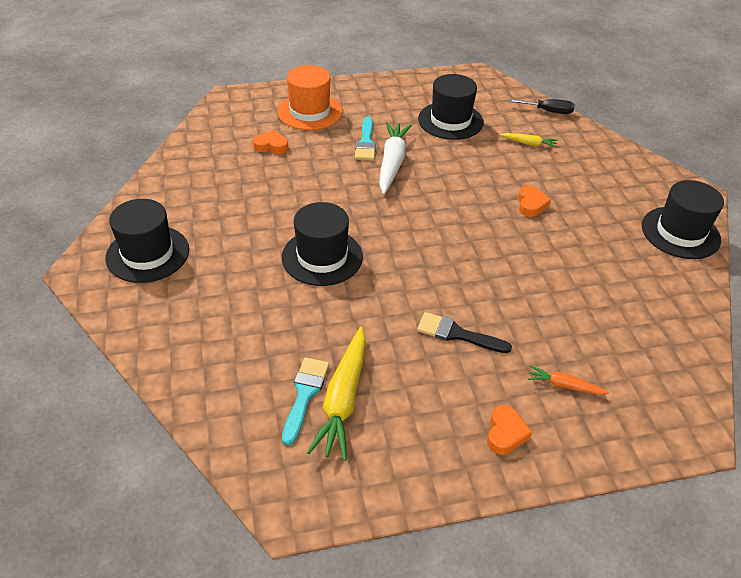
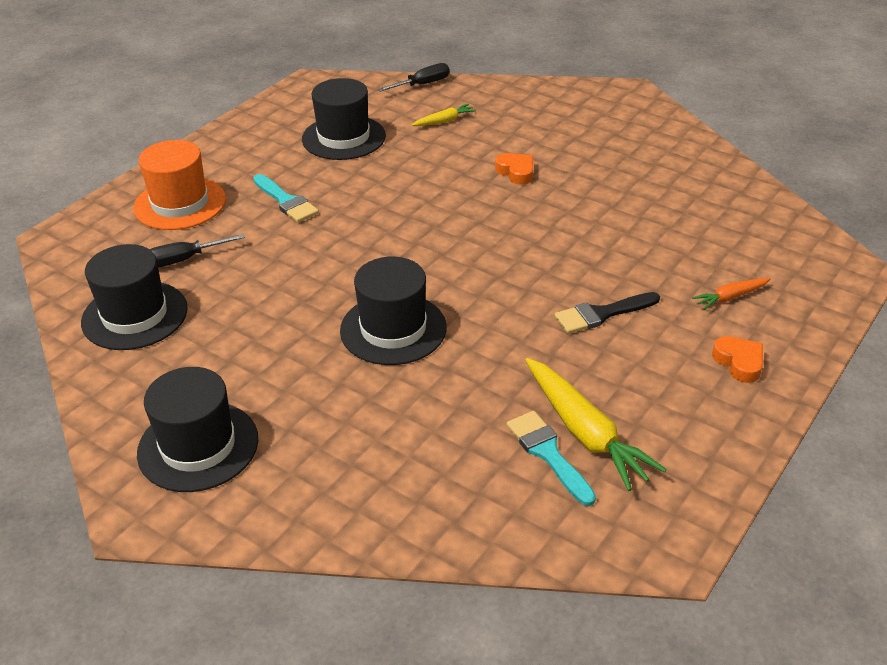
camera: 40 degrees left, 5 degrees down
orange heart [253,129,288,154] -> black screwdriver [150,234,245,268]
white carrot [379,122,412,194] -> none
black hat [642,180,724,259] -> black hat moved to [81,244,188,350]

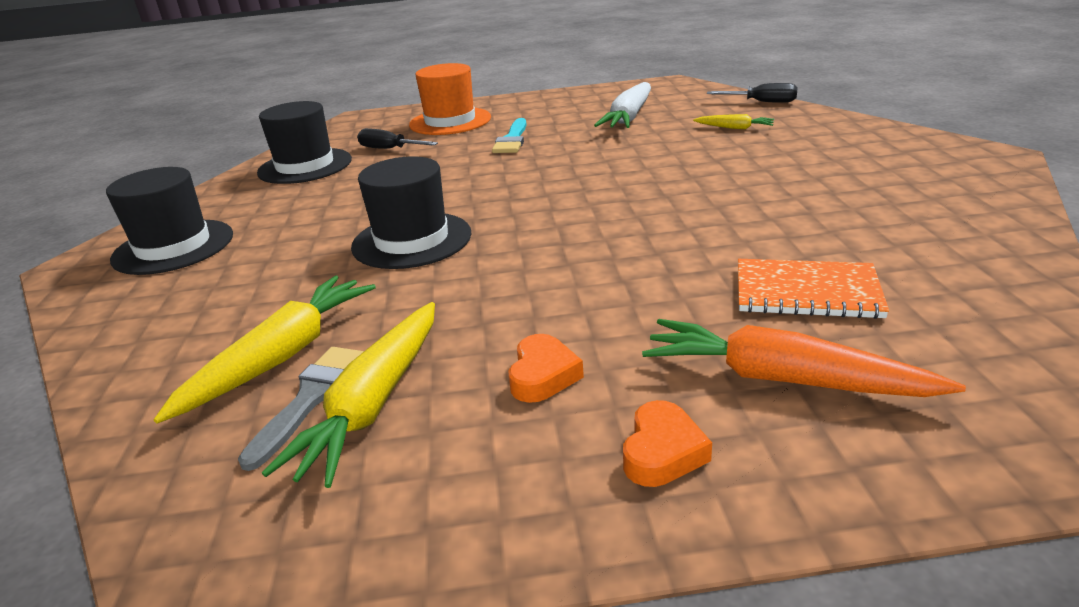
camera: 50 degrees right, 10 degrees down
black hat [302,78,386,160] -> white carrot [594,82,651,128]
orange heart [495,153,533,185] -> orange heart moved to [509,334,584,403]
turquoise brush [507,411,596,506] -> grey brush [238,347,364,471]
black brush [554,292,660,334] -> none
orange carrot [692,278,770,310] -> orange carrot [642,319,966,397], size x1.96
none -> yellow carrot [153,276,376,424]
none -> orange notebook [738,259,889,319]

